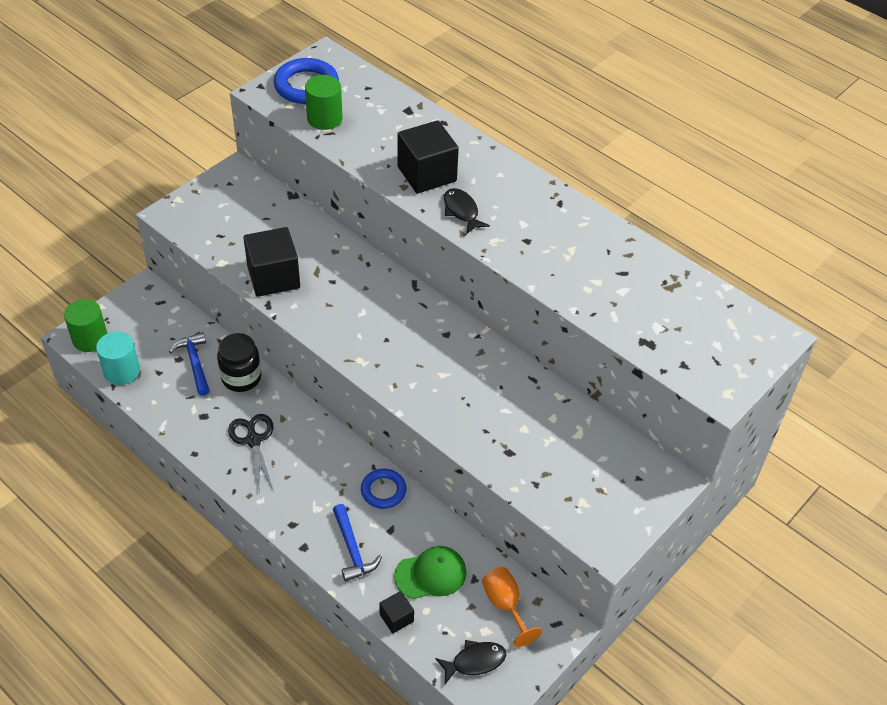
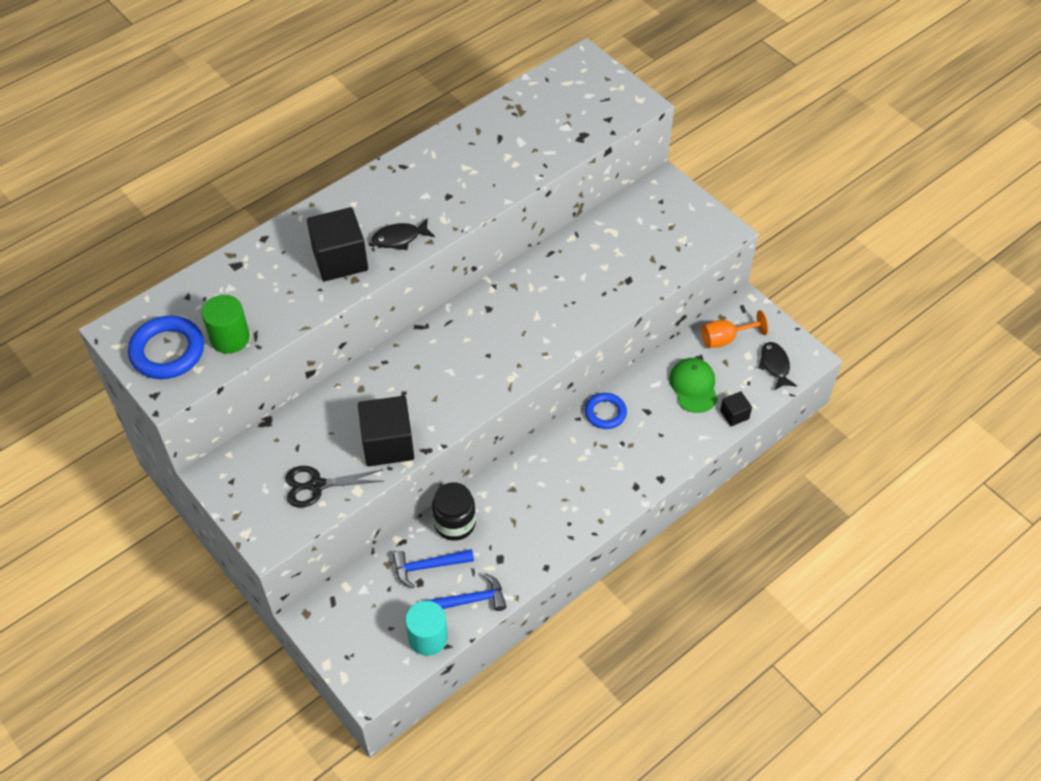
camera: 80 degrees left, 5 degrees up
green cylinder [64,299,108,352] -> none
black scissors [228,414,273,489] -> black scissors moved to [286,466,384,508]
blue hammer [333,504,382,582] -> blue hammer moved to [424,573,507,611]

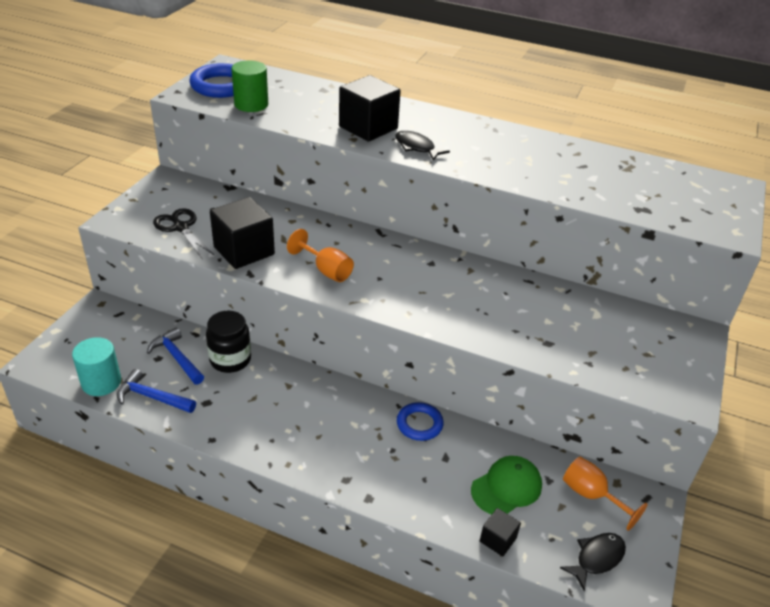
camera: 60 degrees right, 15 degrees down
blue hammer [424,573,507,611] -> blue hammer turned 150 degrees clockwise [117,369,196,413]
none -> orange goblet [287,229,354,282]

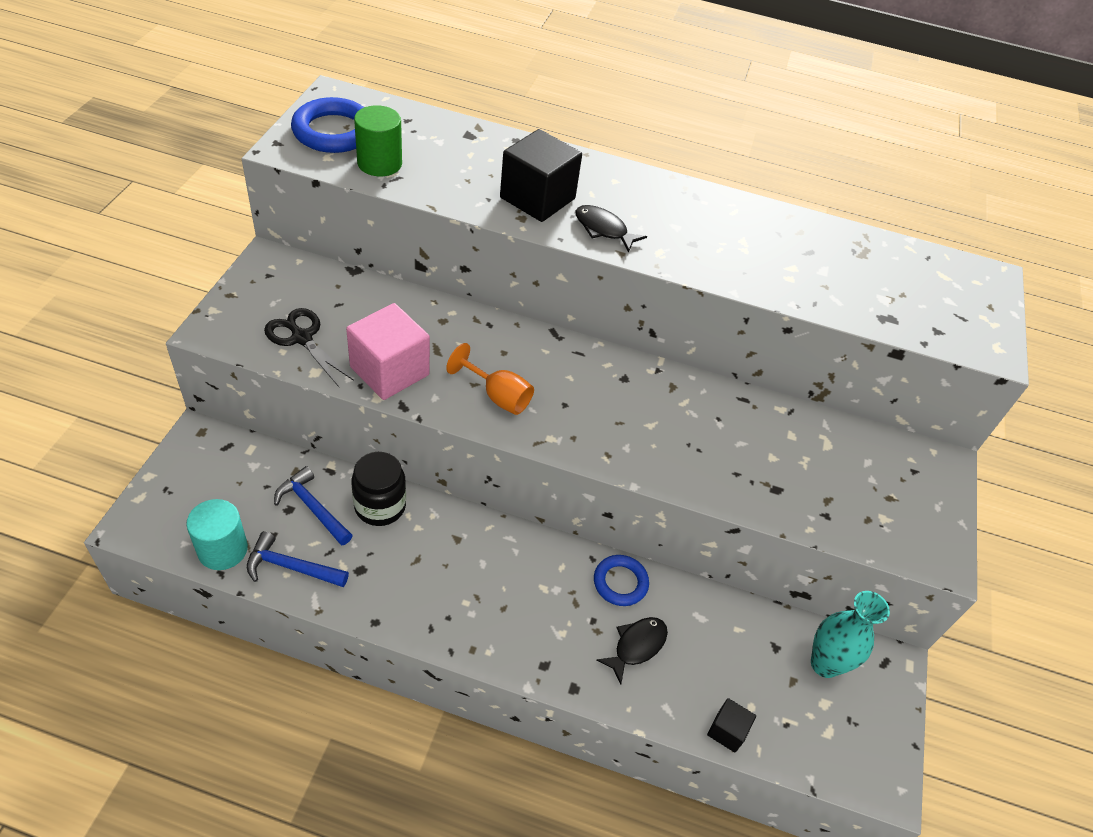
camera: 10 degrees left, 10 degrees up
black cube [210,197,275,269] -> pink cube [346,303,430,400]
green cap [471,456,542,514] -> none
black fish [560,533,626,591] -> black fish moved to [596,617,668,684]
orange goblet [563,457,648,531] -> turquoise vase [811,591,890,678]

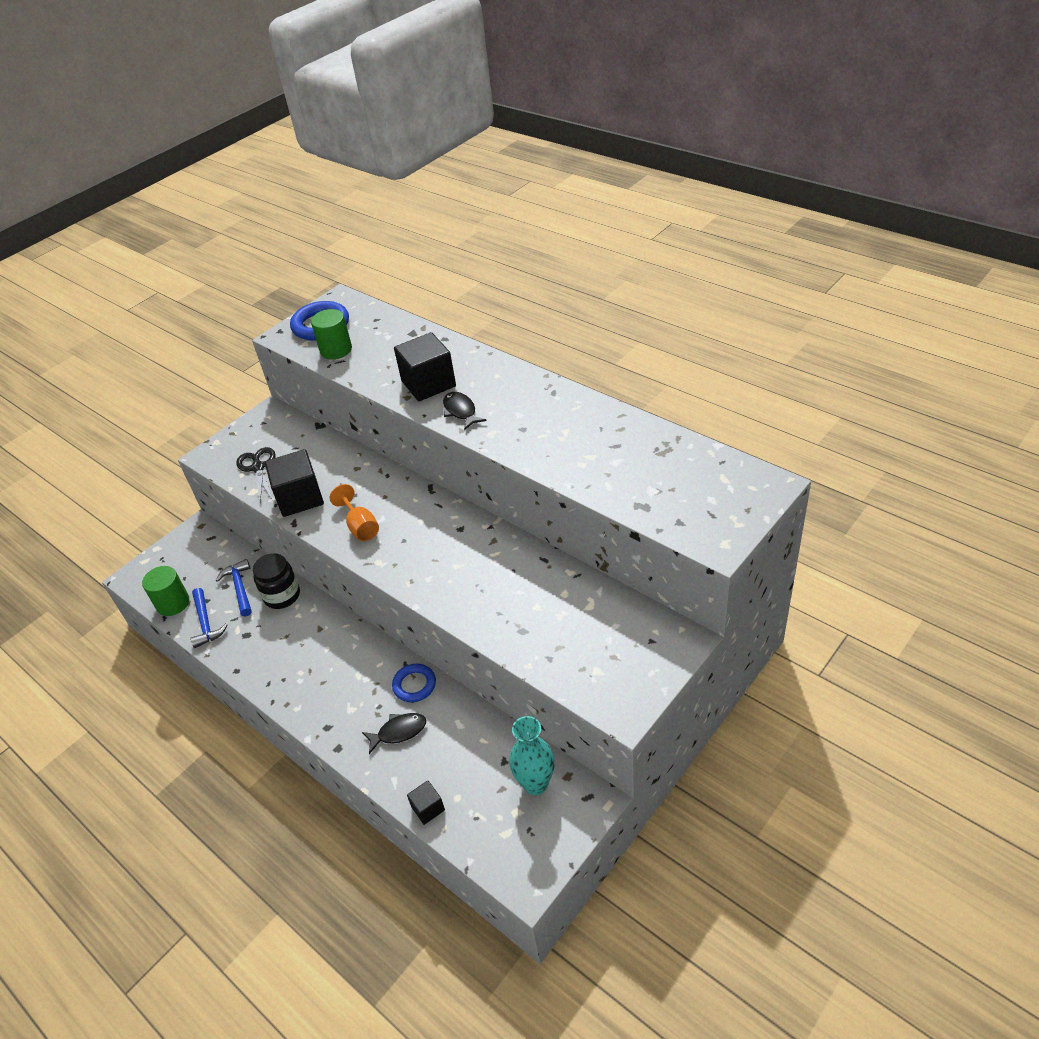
camera: 35 degrees right, 5 degrees down
turquoise cylinder [186,499,248,570] -> green cylinder [142,566,189,616]
blue hammer [247,531,349,587] -> blue hammer turned 150 degrees counterclockwise [190,588,228,648]
pink cube [346,303,430,400] -> black cube [265,449,324,517]

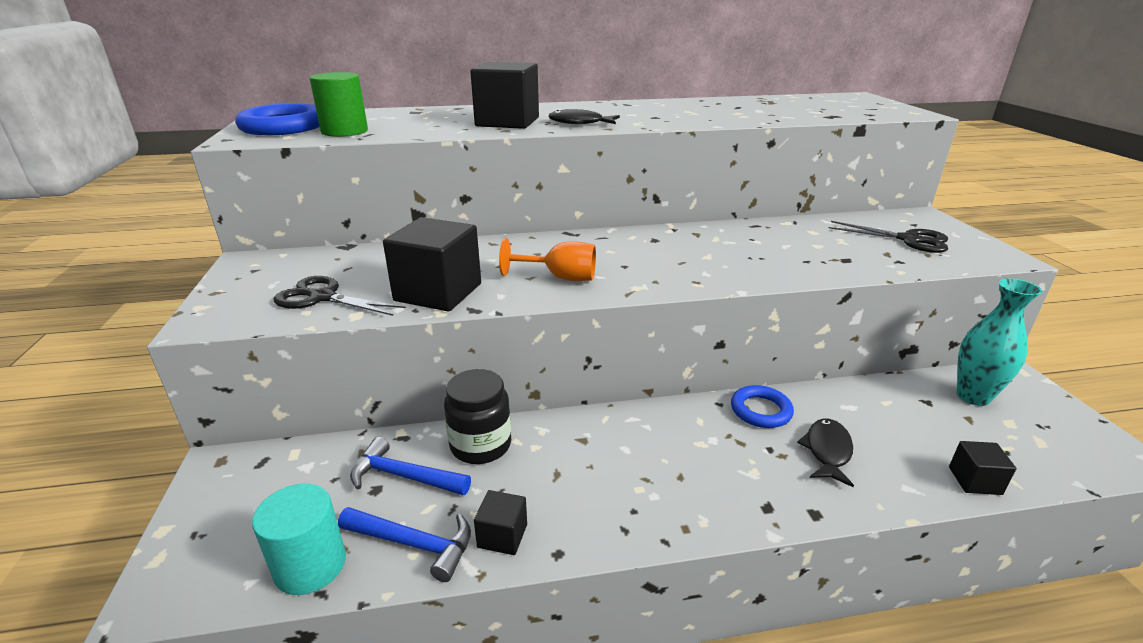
camera: 55 degrees left, 15 degrees down
green cylinder [142,566,189,616] -> turquoise cylinder [252,484,346,595]
none -> black cube [474,490,527,555]
none -> black scissors [829,221,948,253]

